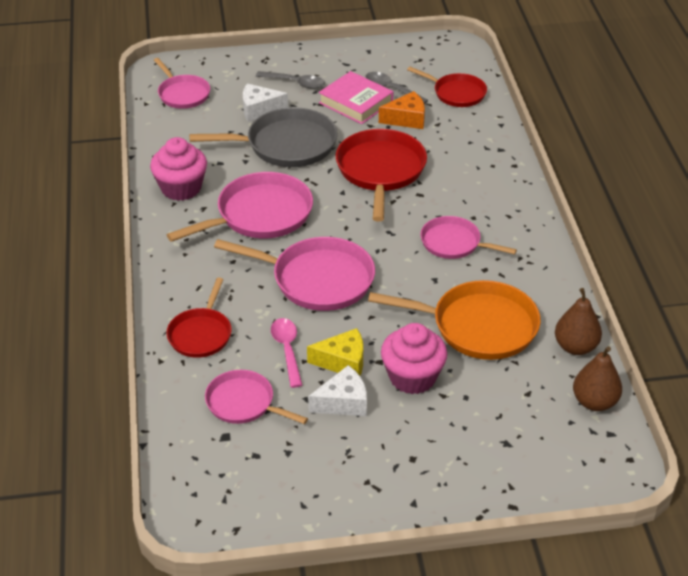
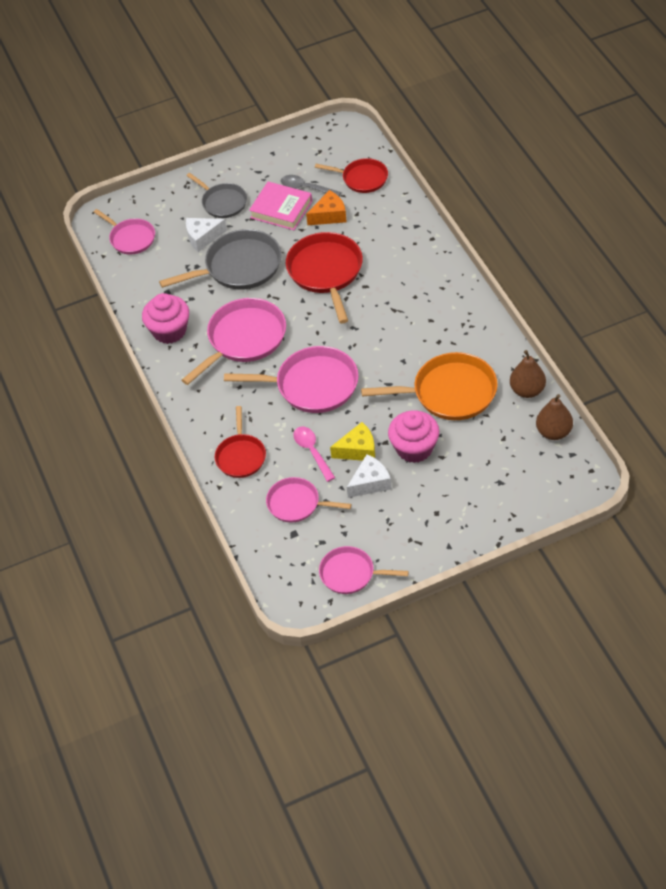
camera: 10 degrees left, 10 degrees up
grey spoon [256,71,325,89] -> grey pan [186,173,247,218]
pink pan [420,216,517,259] -> pink pan moved to [319,546,409,594]

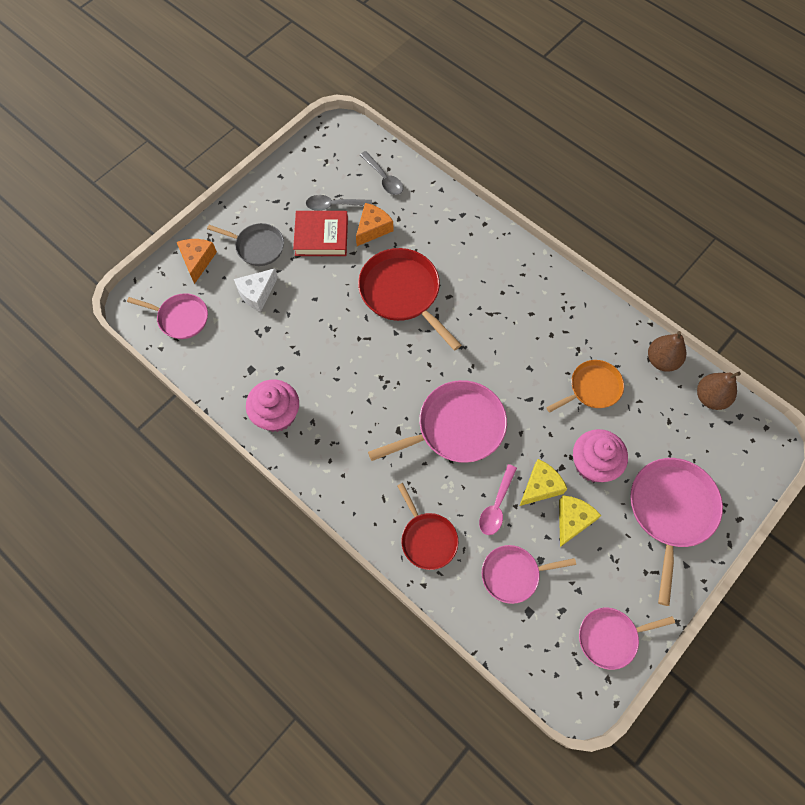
camera: 30 degrees left, 15 degrees up
grey pan [159,229,282,290] -> none
pink pan [182,298,286,385] -> pink pan moved to [630,458,723,606]
pink book [249,182,312,230] -> red book [293,211,348,256]
pink spoon [293,426,335,482] -> pink spoon turned 105 degrees counterclockwise [479,464,517,535]
red pan [315,158,388,193] -> grey spoon [360,151,403,195]
white cheese [347,454,392,498] -> yellow cheese [559,496,601,547]
orange pan [361,352,497,420] -> orange pan [546,360,624,413], size x0.61
none -> orange cheese [177,239,217,284]

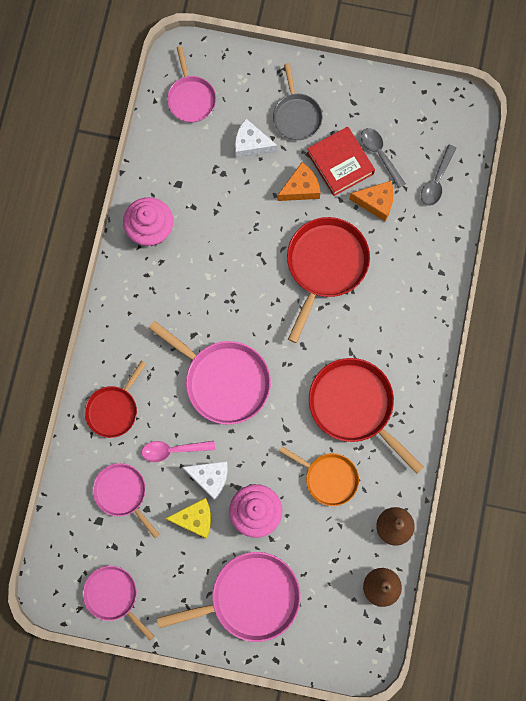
camera: 60 degrees right, 10 degrees up
orange cheese [177,239,217,284] -> orange cheese moved to [277,162,320,201]
yellow cheese [520,459,567,506] -> white cheese [182,461,228,500]
none -> red pan [309,358,424,474]

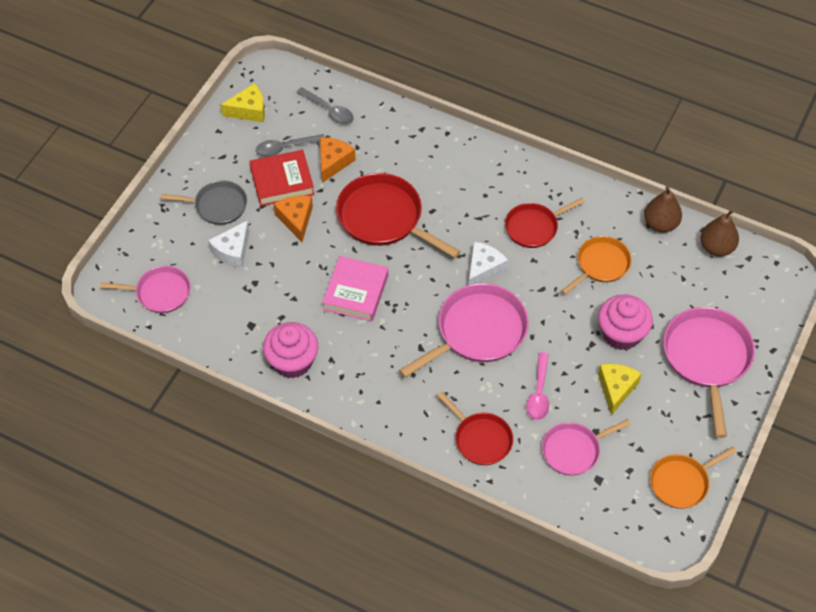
camera: 75 degrees left, 20 degrees down
pink pan [83,566,154,640] -> orange pan [650,447,737,509]
white cheese [182,461,228,500] -> white cheese moved to [469,242,508,285]
red pan [309,358,424,474] -> red pan [505,198,585,248], size x0.61
none -> yellow cheese [221,83,265,122]
none -> pink book [322,256,388,321]

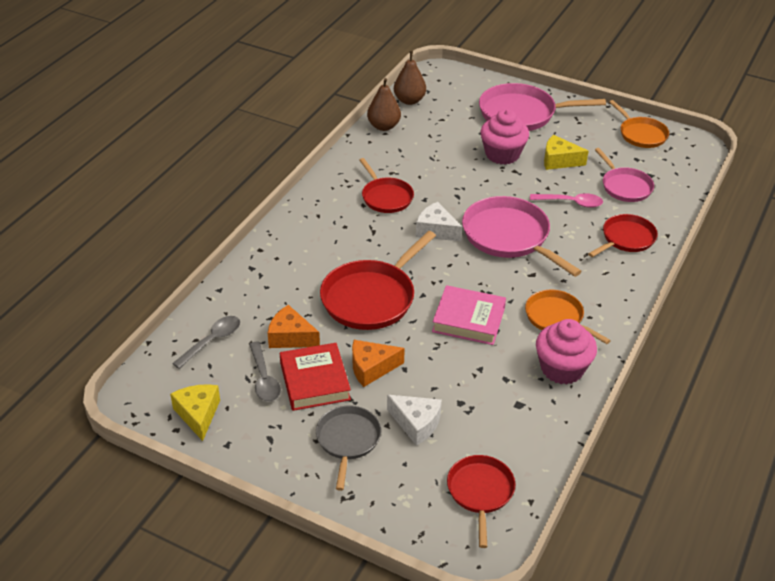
camera: 90 degrees left, 15 degrees down
pink pan [100,266,190,313] -> red pan [447,455,515,548]
orange pan [561,236,631,295] -> orange pan moved to [525,290,611,344]

